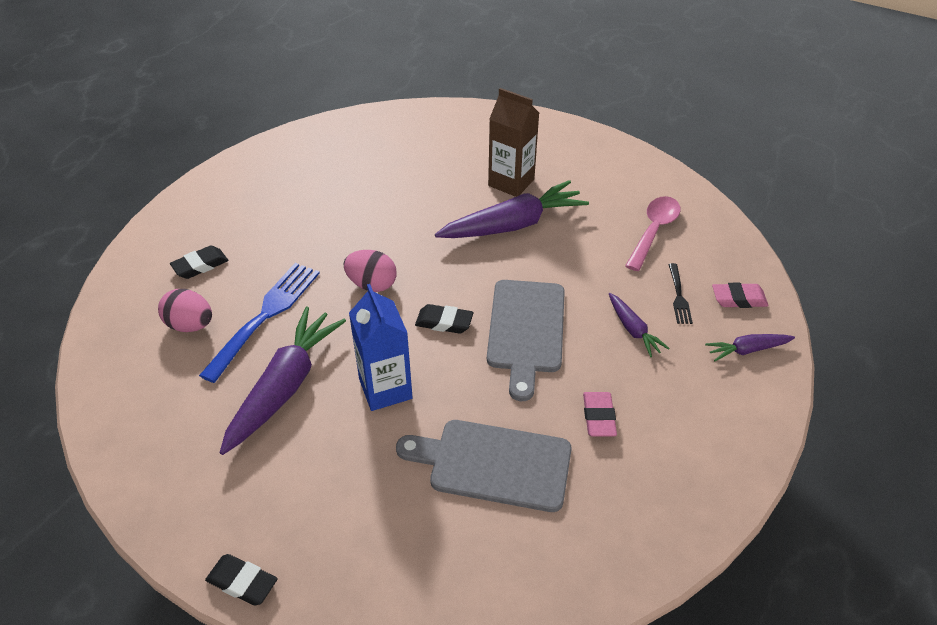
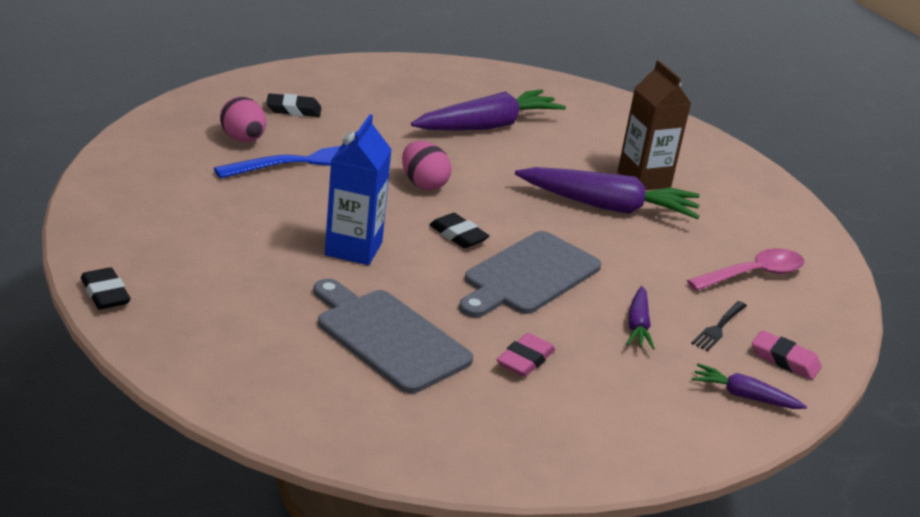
camera: 30 degrees right, 15 degrees down
purple carrot [220,307,346,455] -> purple carrot moved to [411,89,566,131]

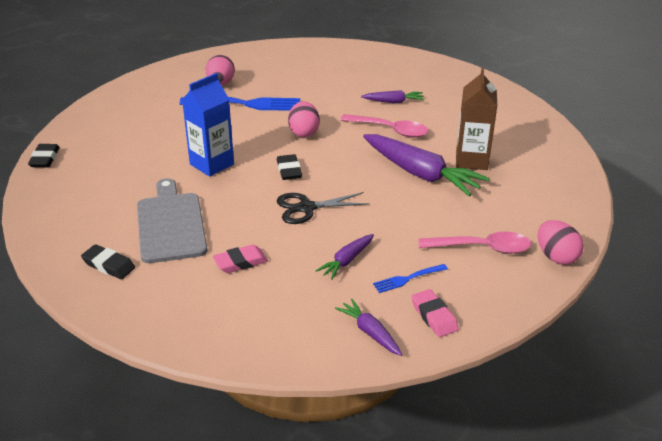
camera: 35 degrees right, 5 degrees up
black eraser [266,93,321,117] -> black eraser moved to [81,244,135,279]
purple carrot [411,89,566,131] -> purple carrot [361,90,424,103], size x0.50
grey cutting board [459,231,601,318] -> black scissors [277,192,370,224]
black fork [691,301,747,351] -> blue fork [373,264,448,293]
none -> pink spoon [340,114,428,138]
none -> pink egg [538,220,584,265]

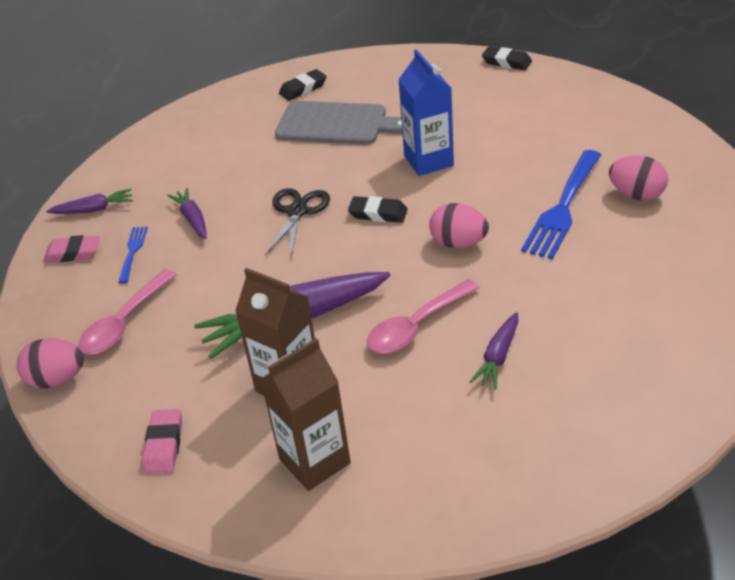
camera: 120 degrees right, 5 degrees up
pink eraser [213,244,268,273] -> pink eraser moved to [142,409,182,474]
none -> brown carton [260,338,351,491]

